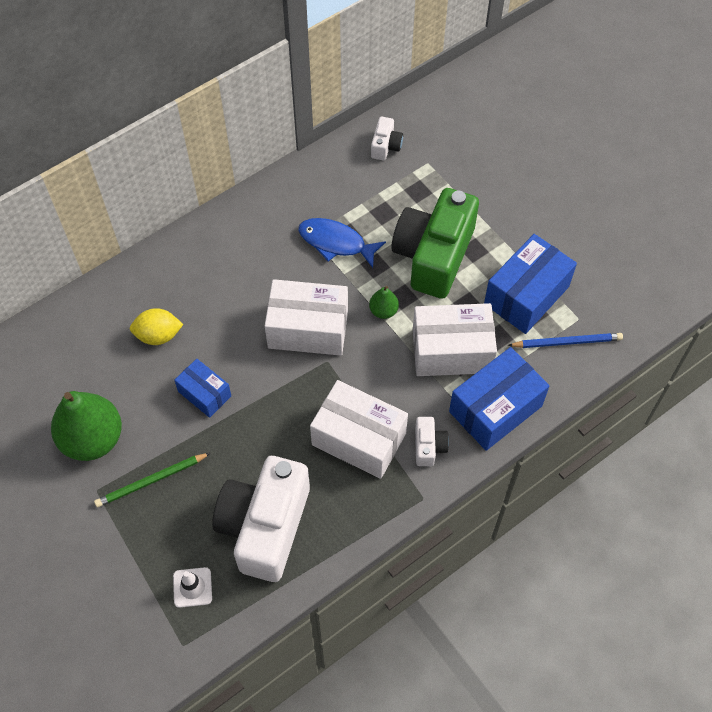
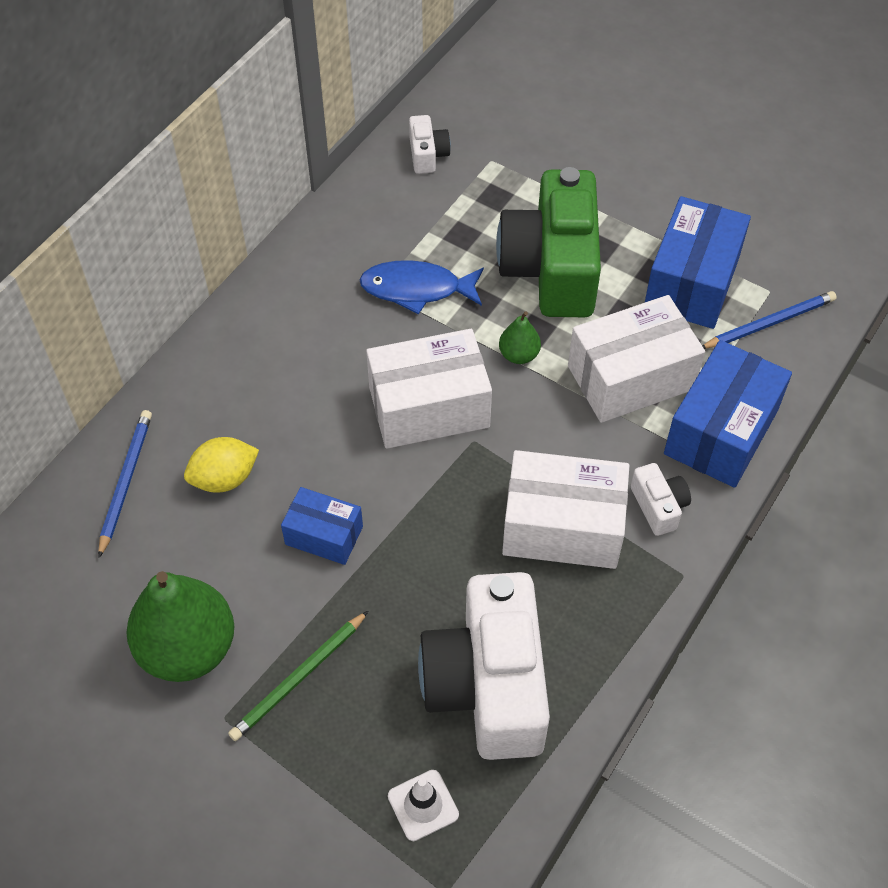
camera: 20 degrees left, 5 degrees down
none -> blue pencil [98,410,152,558]

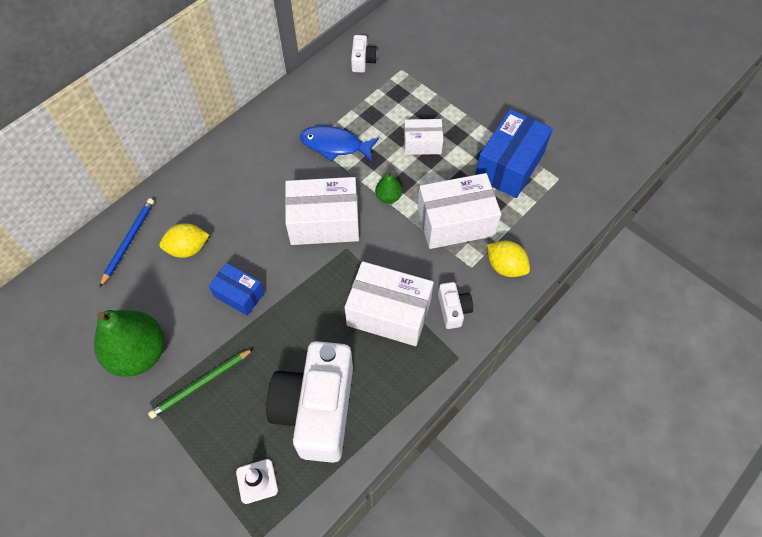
camera: 10 degrees right, 5 degrees up
green camera [496,167,601,317] -> white box [404,119,443,155]
blue box [664,340,792,488] -> yellow lemon [487,241,530,277]
blue pencil [703,291,837,349] -> none

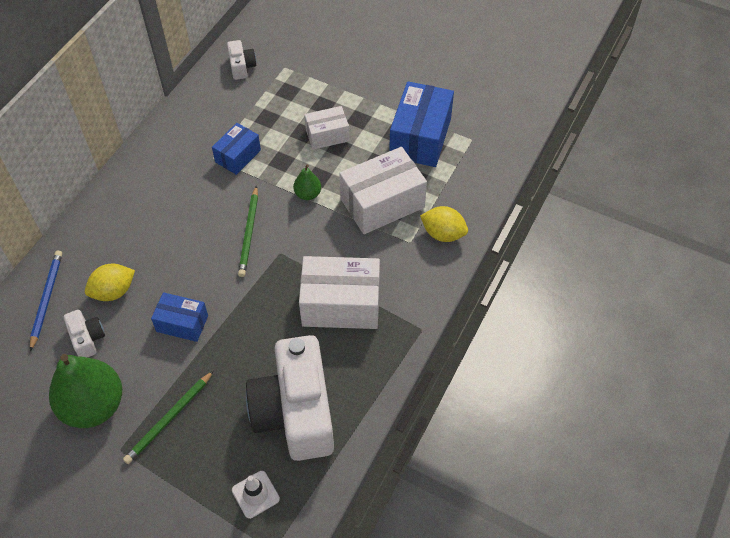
camera: 15 degrees left, 5 degrees down
white box [285,177,359,245] -> green pencil [238,185,258,277]
blue fish [300,126,379,162] -> blue box [212,123,261,175]
white camera [438,282,473,329] -> white camera moved to [64,310,105,358]

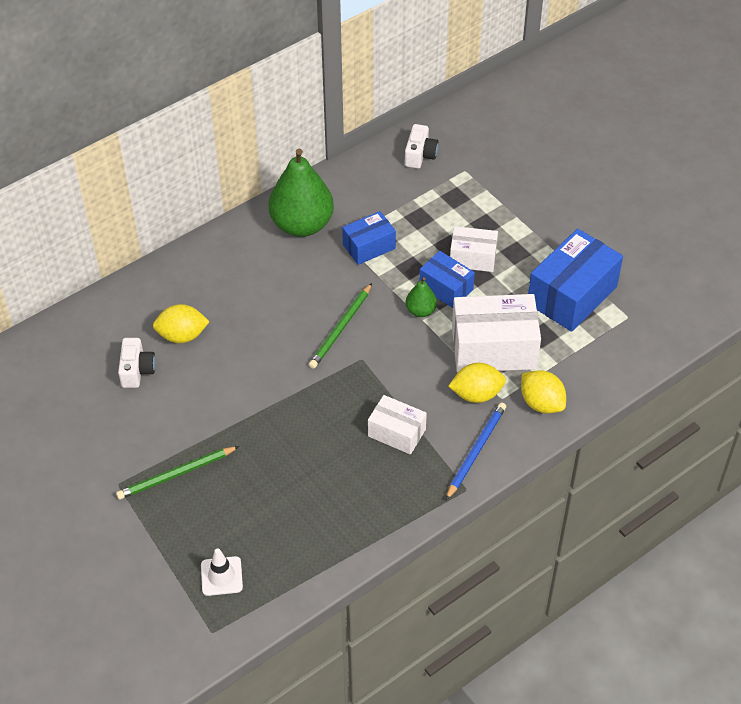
camera: 25 degrees right, 5 degrees down
blue pencil [30,251,62,352] -> blue pencil moved to [446,402,506,500]
green pear [49,354,122,428] -> green pear moved to [269,149,334,237]
blue box [151,292,208,342] -> blue box moved to [419,251,475,308]
white camera [246,335,334,461] -> none
white box [299,256,380,329] -> white box [368,395,427,455], size x0.58
none -> yellow lemon [448,363,506,403]

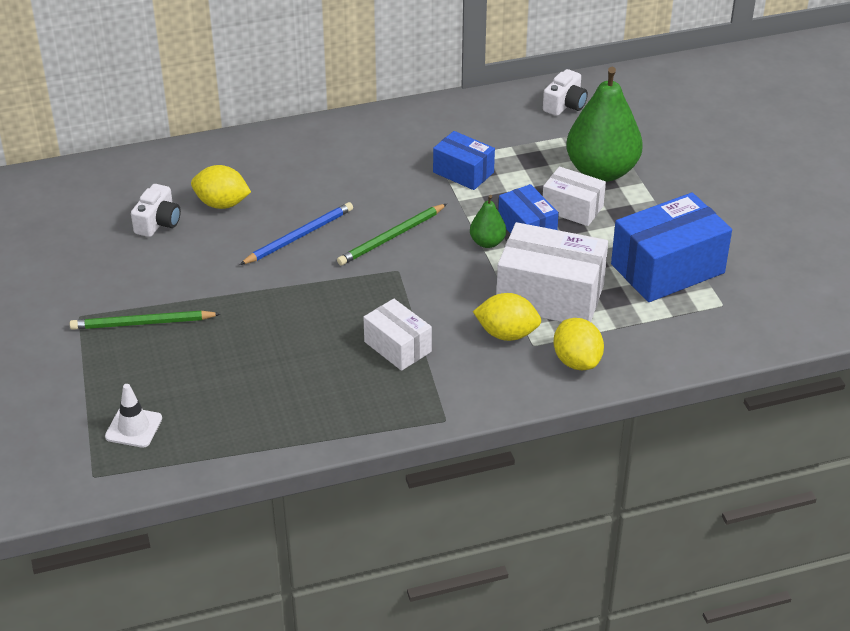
camera: 20 degrees right, 10 degrees down
green pear [269,149,334,237] -> green pear moved to [566,67,643,182]
blue box [342,211,396,265] -> blue box turned 45 degrees clockwise [433,131,495,190]
blue pencil [446,402,506,500] -> blue pencil moved to [239,202,353,265]

